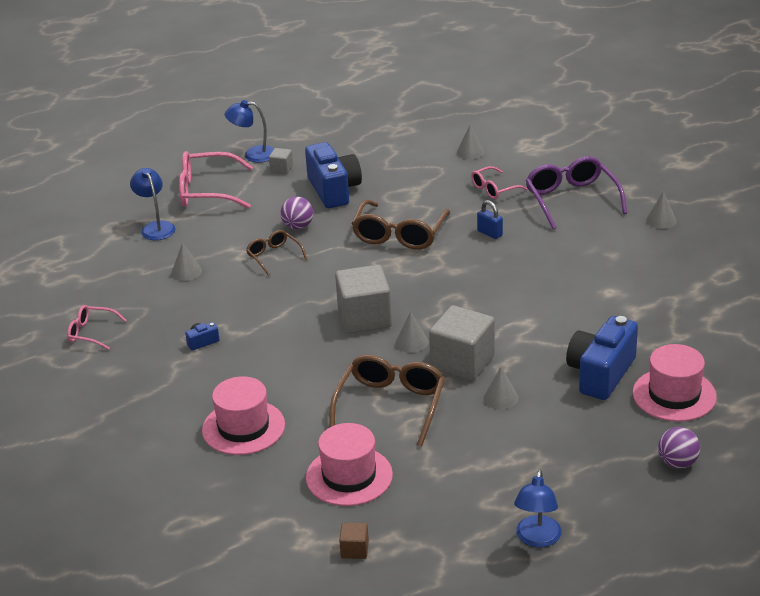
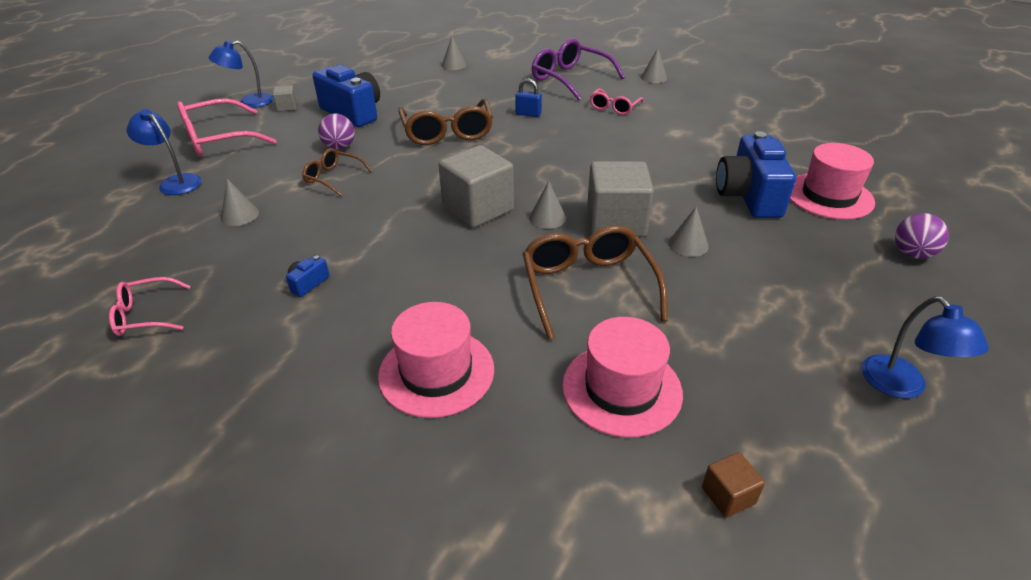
camera: 30 degrees left, 5 degrees up
pink glasses [471,166,528,199] -> pink glasses moved to [590,88,644,115]

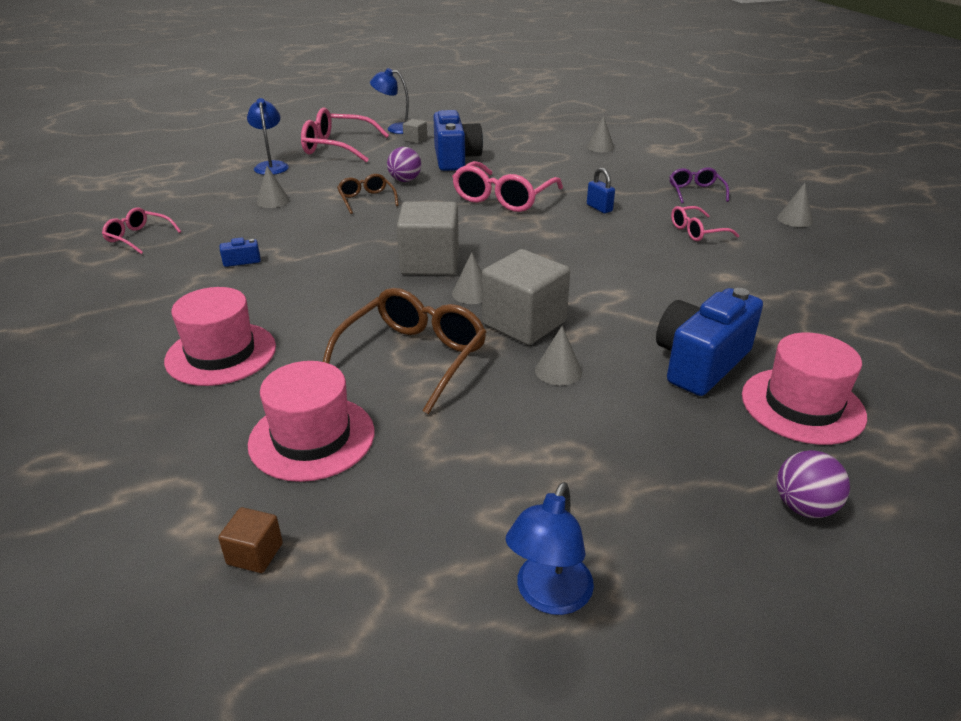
camera: 40 degrees right, 5 degrees down
brown glasses [398,99,493,145] -> pink glasses [452,161,563,212]
purple glasses [532,38,625,101] -> purple glasses [669,167,729,203], size x0.56

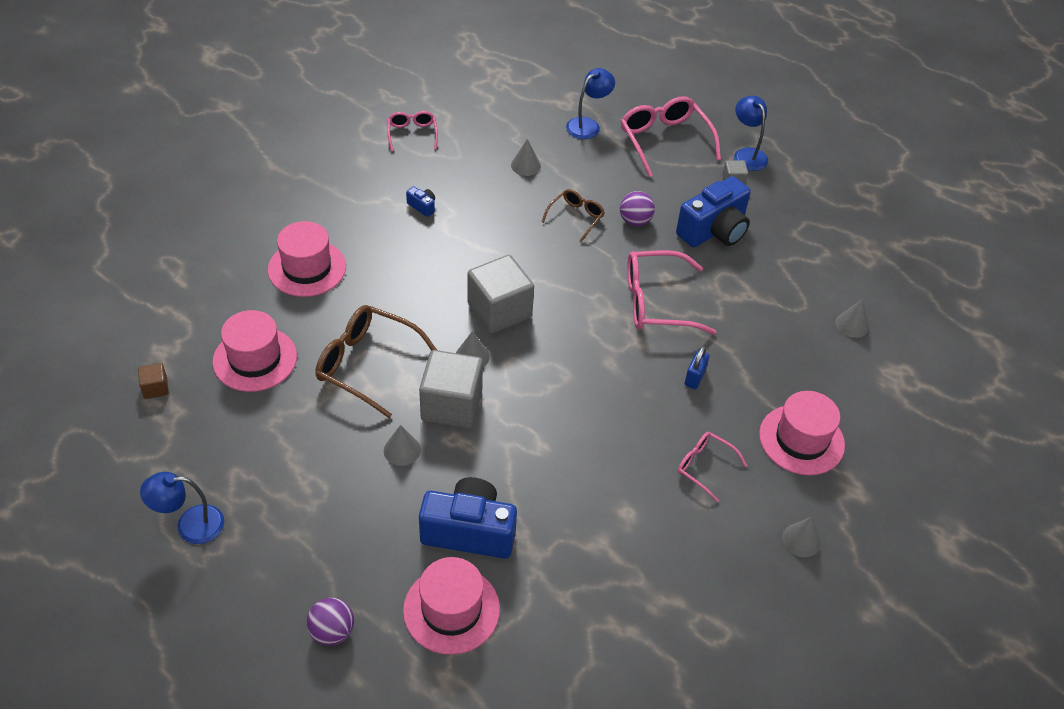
camera: 55 degrees right, 15 degrees up
brown glasses [323,288,487,414] -> brown glasses turned 150 degrees counterclockwise [316,305,437,418]
purple glasses [669,167,729,203] -> pink hat [759,391,845,475]

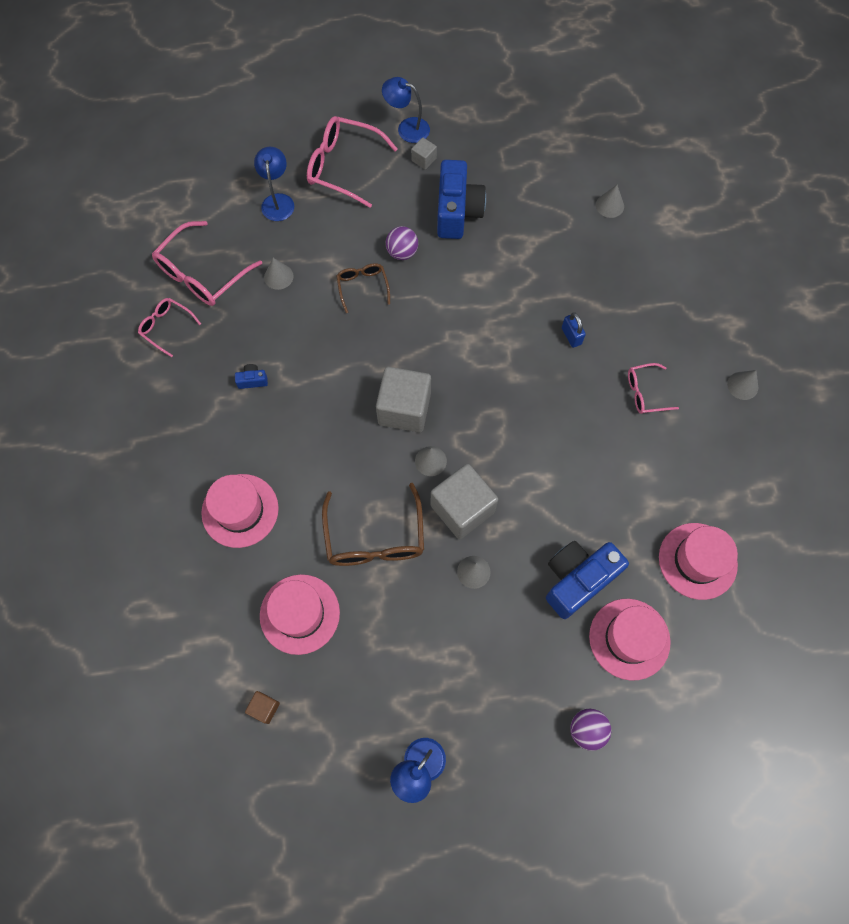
camera: 45 degrees left, 20 degrees up
brown glasses [316,305,437,418] -> brown glasses turned 75 degrees counterclockwise [322,483,424,566]
pink glasses [627,250,716,335] -> pink glasses moved to [152,221,262,306]
pink hat [759,391,845,475] -> pink hat moved to [659,523,738,600]

